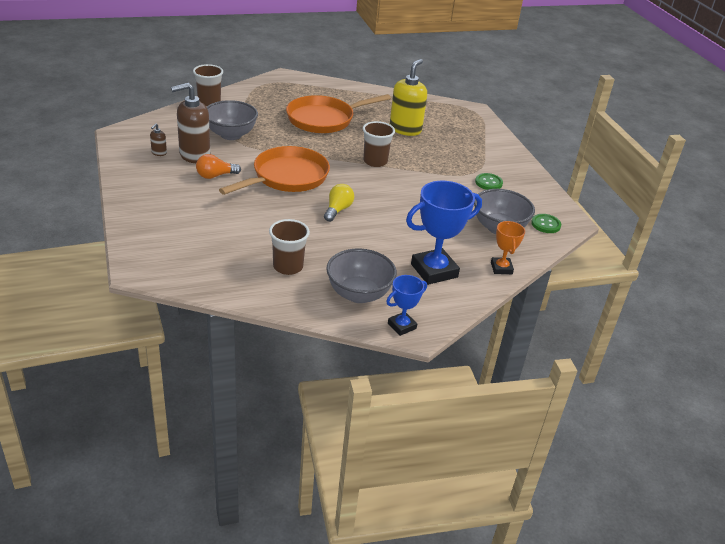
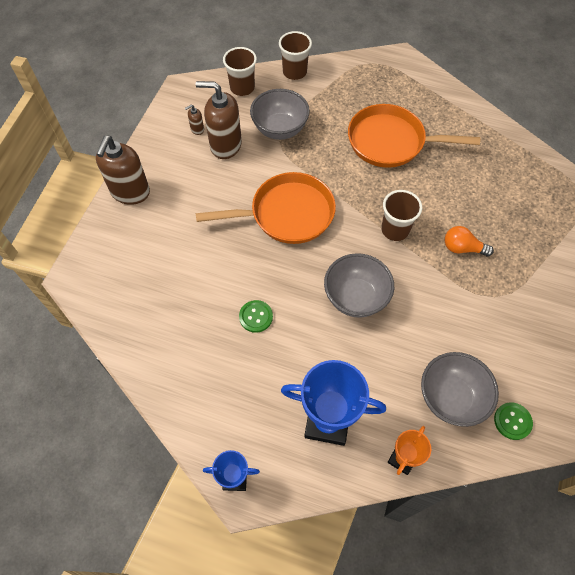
camera: 40 degrees right, 25 degrees up
orange light bulb [196,154,241,179] -> orange light bulb moved to [445,226,494,256]
brown cup [269,219,310,275] -> brown cup moved to [223,47,257,96]
yellow light bulb [324,184,354,222] -> none
grey bowl [326,248,397,303] -> grey bowl moved to [324,253,394,318]
yellow soap dispenser [390,59,427,136] -> none
green button [475,173,503,190] -> green button moved to [239,300,273,333]
none -> brown soap dispenser [96,136,150,205]

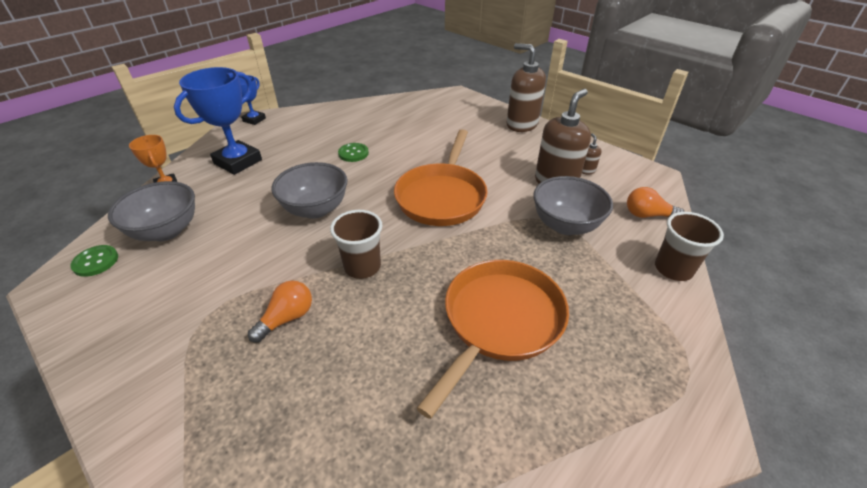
camera: 115 degrees right, 20 degrees down
brown cup [223,47,257,96] -> orange light bulb [627,187,684,218]

